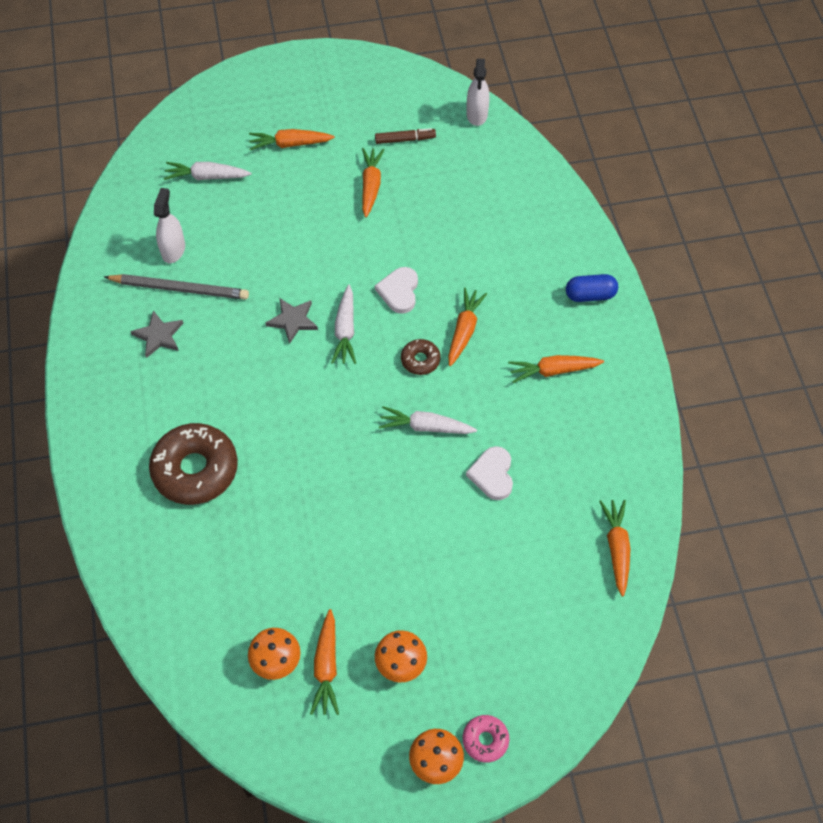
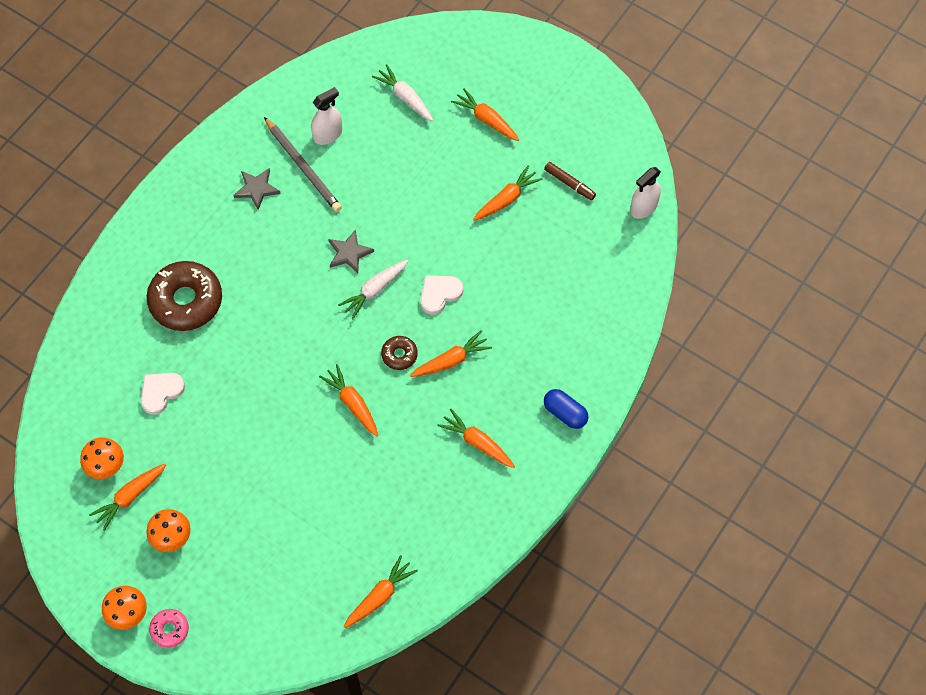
camera: 45 degrees right, 5 degrees up
white carrot [379,406,477,434] -> orange carrot [319,364,378,436]
white heart [466,446,513,500] -> white heart moved to [141,373,185,415]

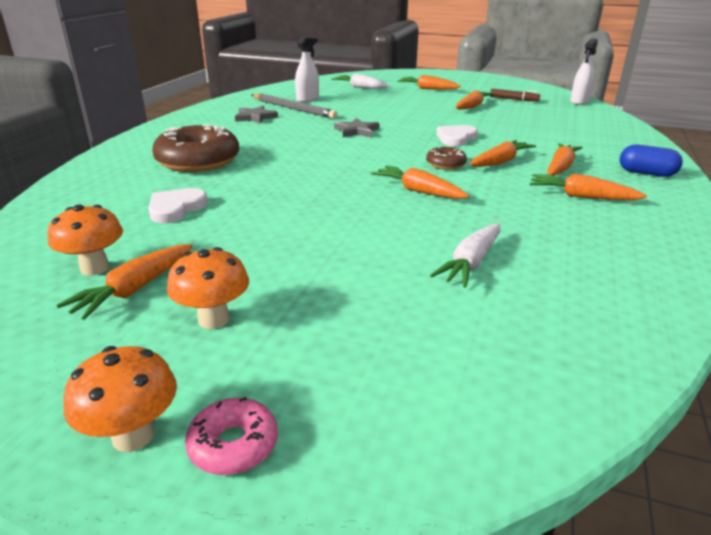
camera: 15 degrees left, 35 degrees down
white carrot [338,259,409,319] -> white carrot moved to [430,224,500,288]
orange carrot [344,555,418,628] -> orange carrot moved to [547,143,583,176]

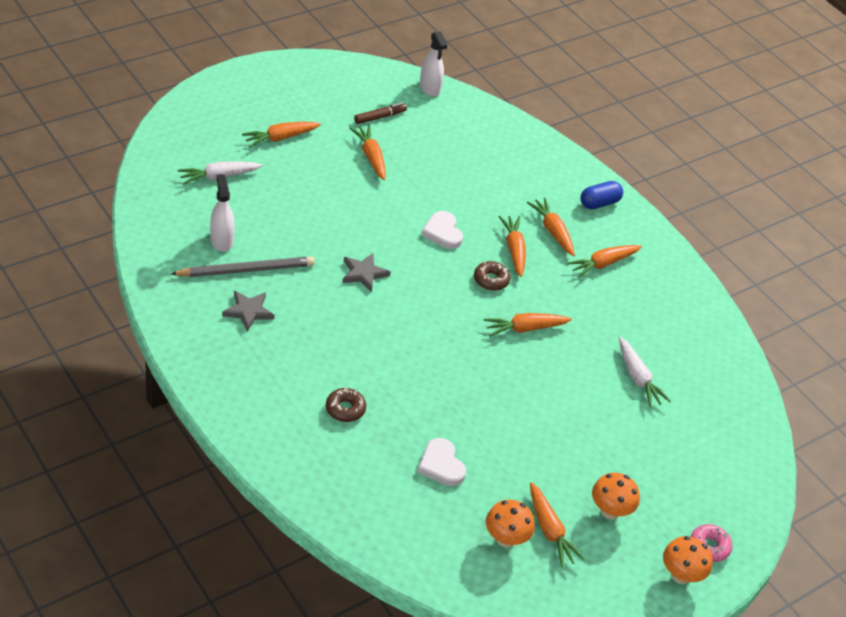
camera: 60 degrees left, 15 degrees up
brown donut [152,124,239,172] -> brown donut [326,388,366,422], size x0.48

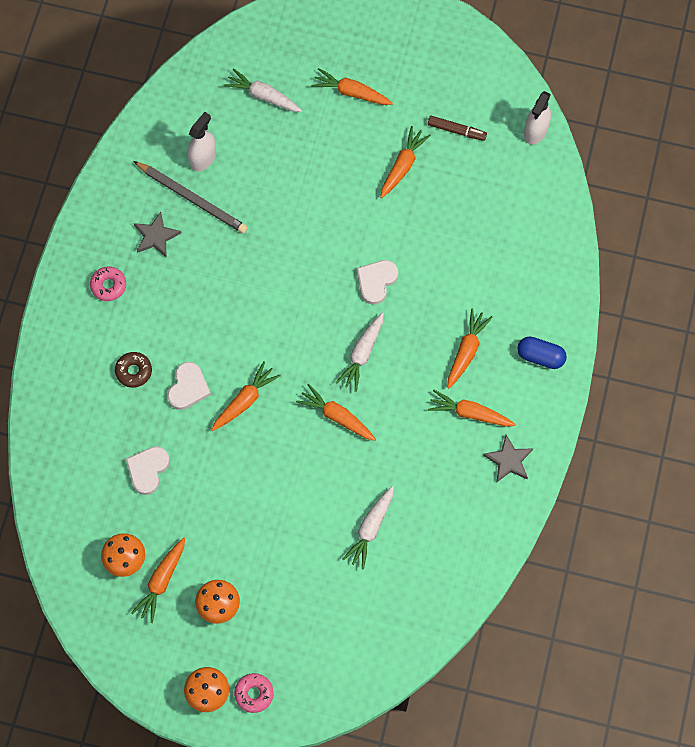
camera: 55 degrees right, 25 degrees up
grey star [342,253,391,292] -> grey star moved to [483,435,533,482]
brown donut [474,261,510,291] -> white carrot [336,312,384,392]
orange carrot [499,216,526,277] -> orange carrot moved to [211,361,281,431]
none -> pink donut [90,267,126,301]
none -> white heart [167,362,211,410]

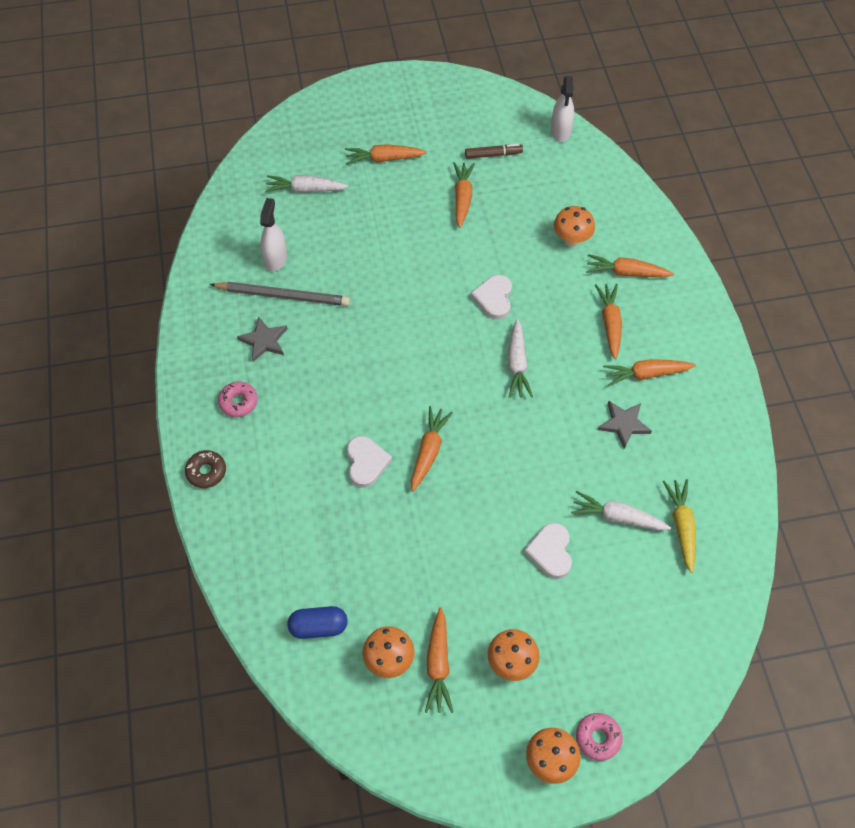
camera: 25 degrees left, 10 degrees down
brown donut [115,352,152,388] -> brown donut moved to [185,450,226,488]
white heart [126,446,170,495] -> white heart moved to [524,523,572,579]
orange carrot [296,384,376,441] -> orange carrot moved to [586,254,674,278]
white carrot [343,486,394,569] -> white carrot turned 105 degrees clockwise [571,491,671,530]
grey star [483,435,533,482] -> grey star moved to [598,401,652,449]
blue capsule [517,337,567,369] -> blue capsule moved to [287,606,348,639]
none -> orange mushroom [553,206,595,247]
none -> yellow carrot [663,479,696,573]

